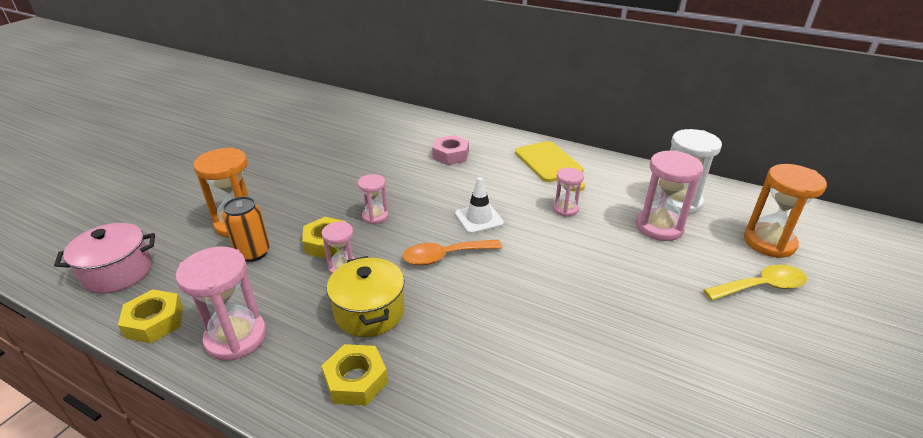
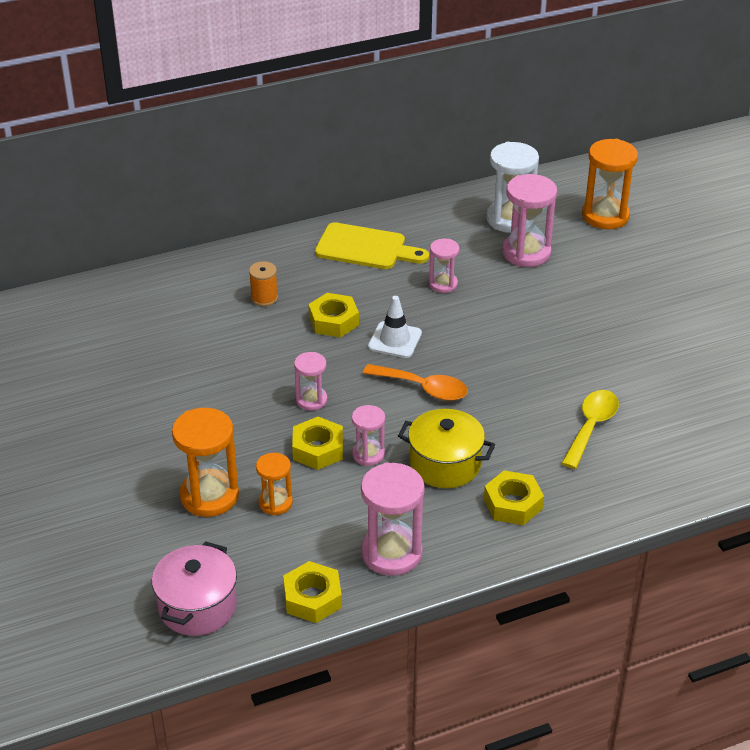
camera: 50 degrees left, 5 degrees up
orange can [222,196,270,262] -> orange hourglass [256,453,293,515]
orange spoon [403,240,502,265] -> orange spoon turned 90 degrees counterclockwise [363,364,468,401]
pink nut [432,135,469,165] -> orange spool [249,261,278,306]
yellow spoon [703,264,807,300] -> yellow spoon moved to [561,390,619,469]
none -> yellow nut [308,293,359,338]

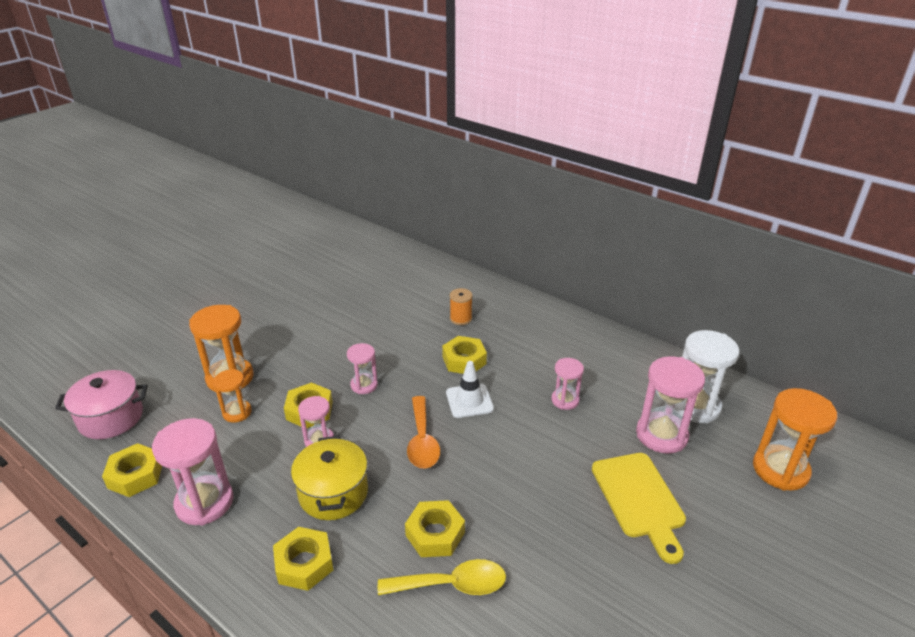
camera: 60 degrees right, 5 degrees down
yellow cutting board [315,222,429,269] -> yellow cutting board moved to [592,453,686,564]
none -> yellow nut [405,500,465,557]

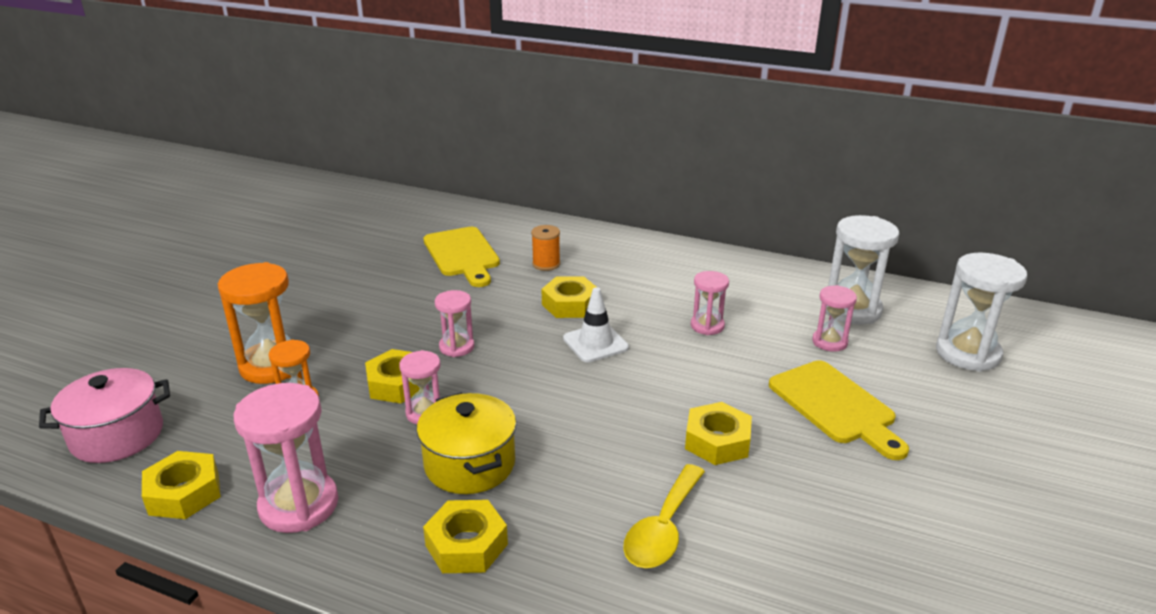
camera: 15 degrees left, 5 degrees down
yellow spoon [378,559,506,595] -> yellow spoon turned 135 degrees clockwise [623,464,705,568]
yellow nut [405,500,465,557] -> yellow nut moved to [685,402,752,465]
orange spoon [407,396,440,468] -> none
pink hourglass [636,356,705,454] -> pink hourglass [812,285,857,352], size x0.58
orange hourglass [753,388,837,491] -> white hourglass [936,253,1027,372]
none -> yellow cutting board [424,227,500,287]

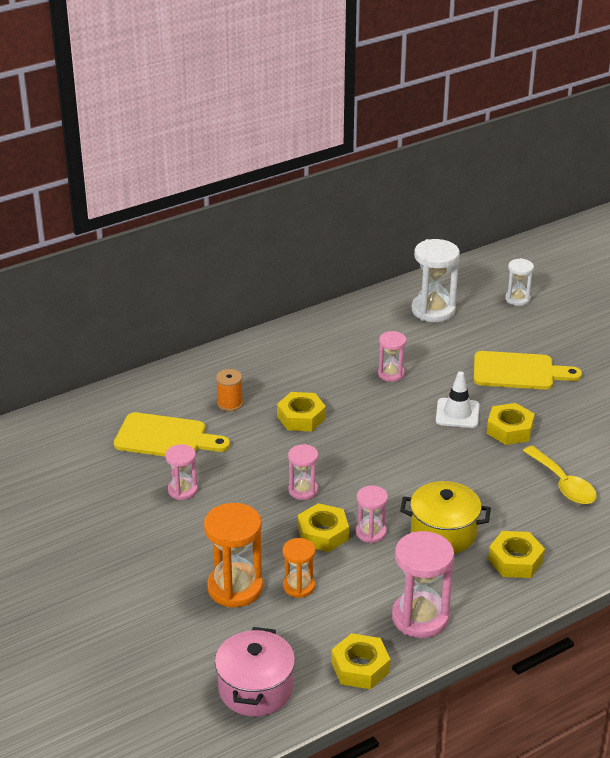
camera: 55 degrees left, 5 degrees up
white traffic cone [563,287,629,362] -> white traffic cone moved to [436,371,479,428]
pink hourglass [812,285,857,352] -> pink hourglass moved to [165,444,198,500]
white hourglass [936,253,1027,372] -> white hourglass [505,258,534,306], size x0.58

